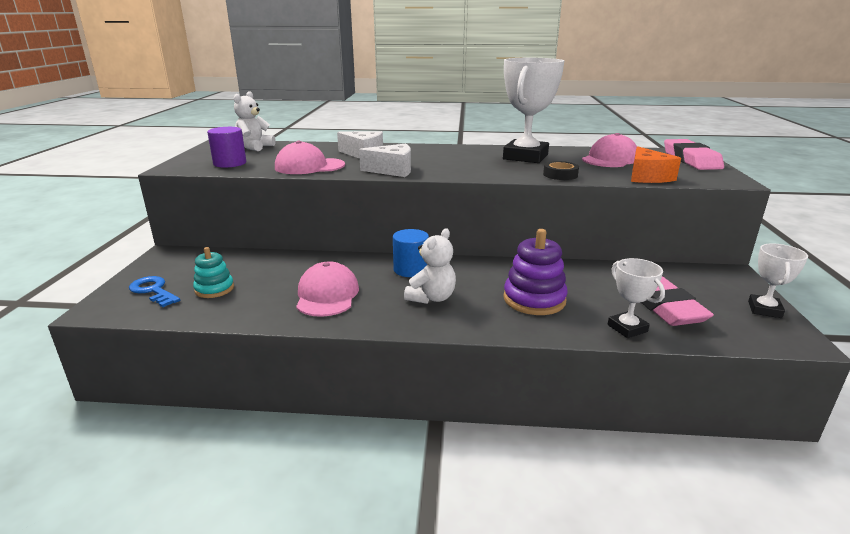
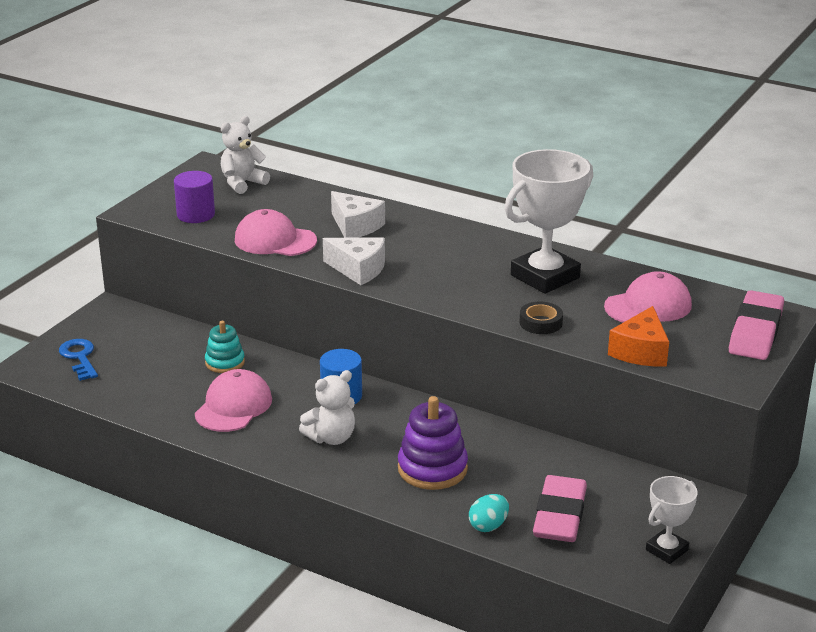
camera: 25 degrees right, 5 degrees up
turquoise stacking toy [193,247,234,298] -> turquoise stacking toy moved to [205,321,245,373]
white trophy [608,258,665,338] -> turquoise egg [469,494,509,532]

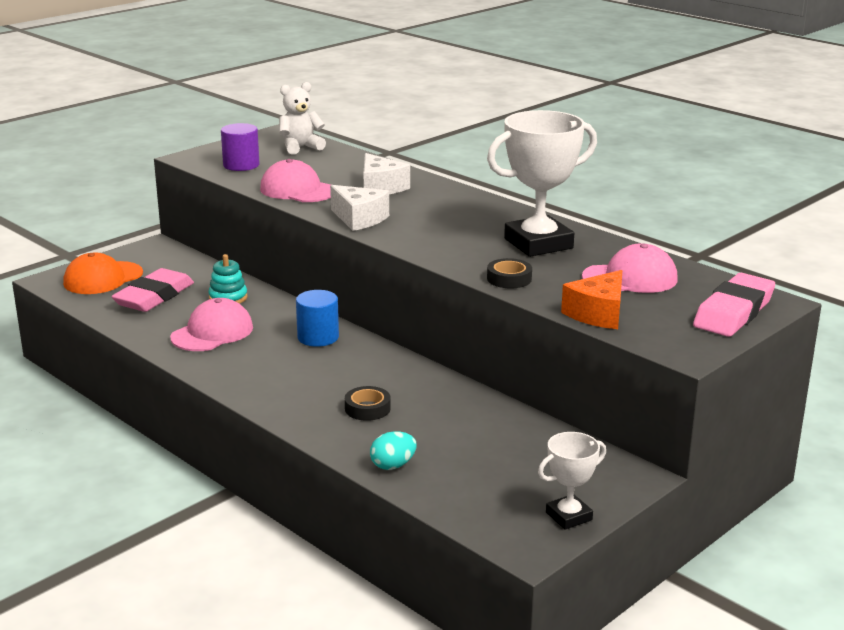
camera: 15 degrees right, 5 degrees down
blue key [59,339,98,381] -> orange cap [63,253,143,294]
white teddy bear [299,370,355,445] -> none
purple stacking toy [398,396,468,490] -> black tape [345,386,391,421]
pink eraser [533,475,587,542] -> pink eraser moved to [111,268,194,312]

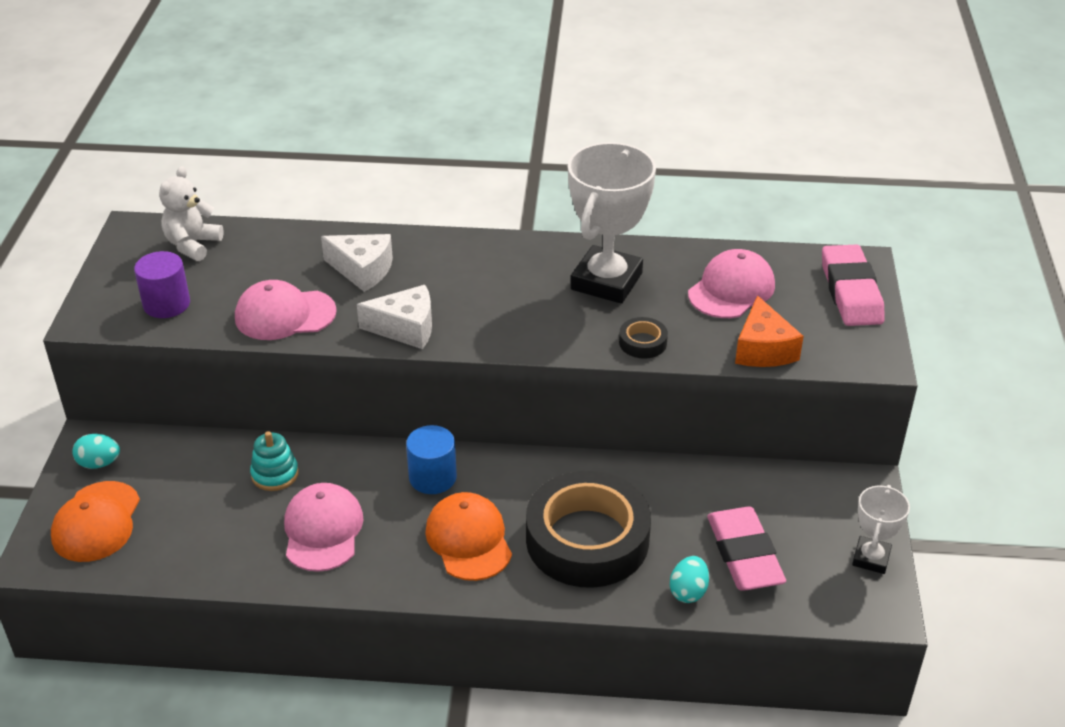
camera: 40 degrees left, 15 degrees up
pink eraser [111,268,194,312] -> pink eraser moved to [707,507,786,591]
black tape [345,386,391,421] -> black tape [526,471,651,588], size x2.48
none -> turquoise egg [72,434,120,469]
none -> orange cap [425,492,512,581]

